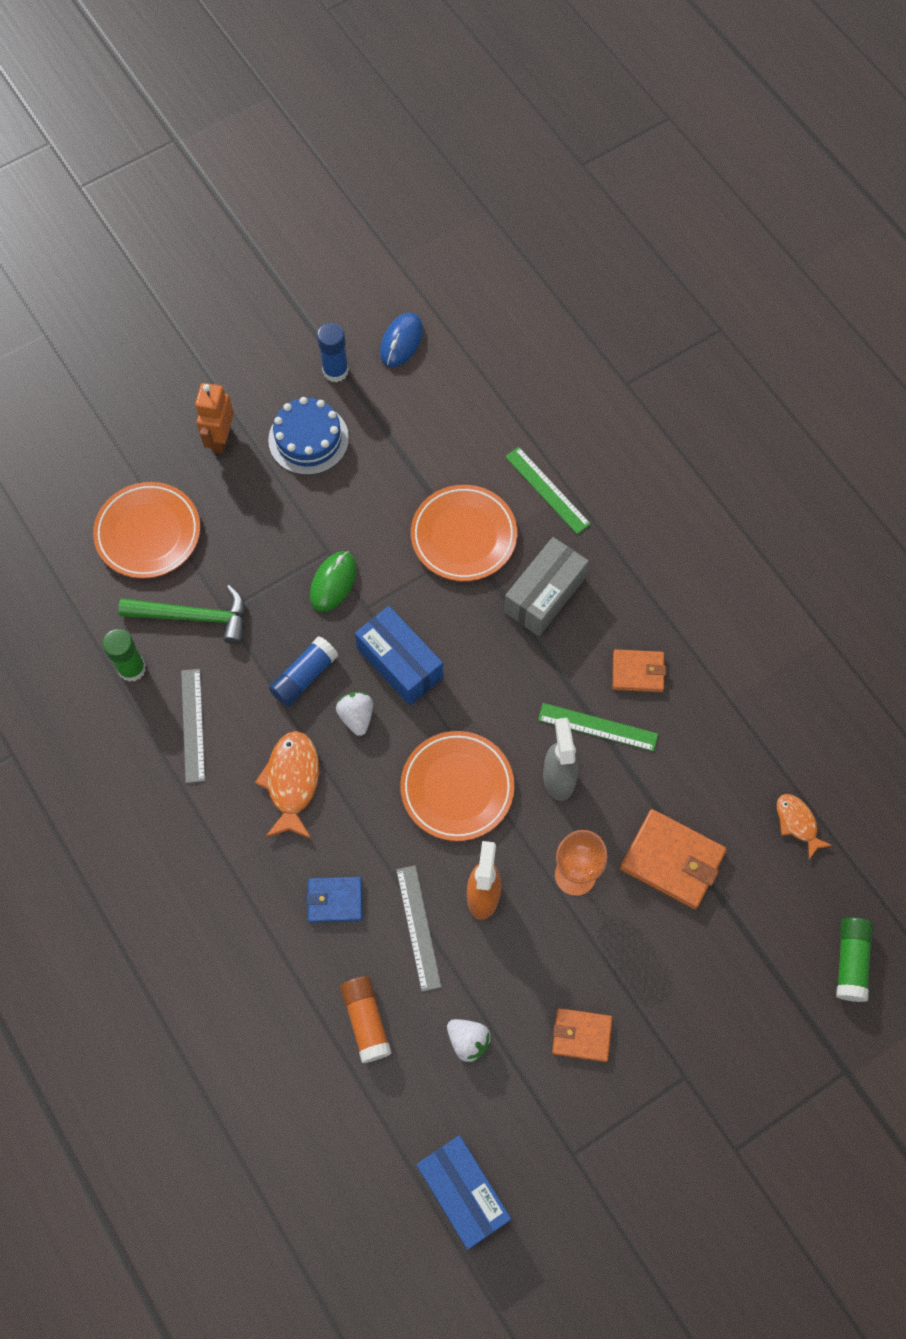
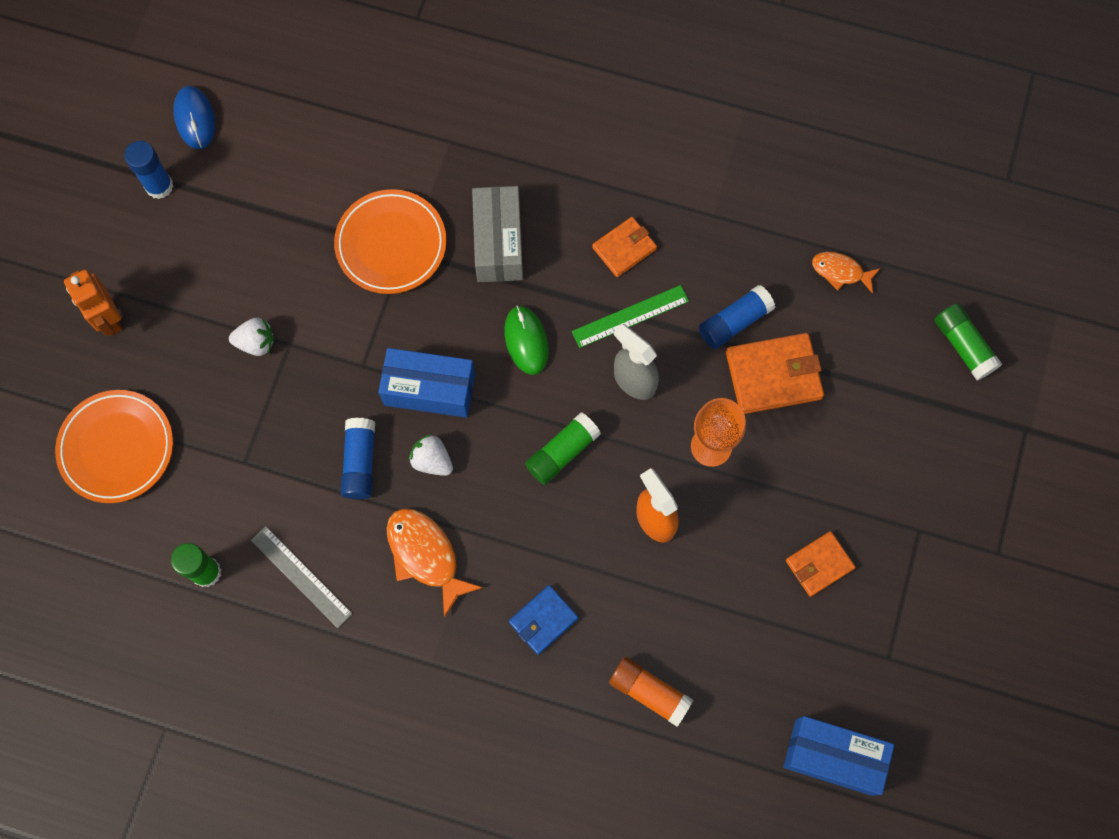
camera: 40 degrees left, 5 degrees up
green hammer [118,585,245,644] -> none
blue cake [268,397,349,475] -> none
green mouse [310,551,357,612] -> green mouse moved to [504,306,549,375]
grey ruler [396,865,441,992] -> none
orange plate [400,731,514,841] -> green glue stick [525,413,601,485]
white strawberry [447,1019,492,1064] -> white strawberry moved to [229,317,274,356]
green ruler [505,447,591,534] -> none
none -> blue glue stick [699,285,775,349]

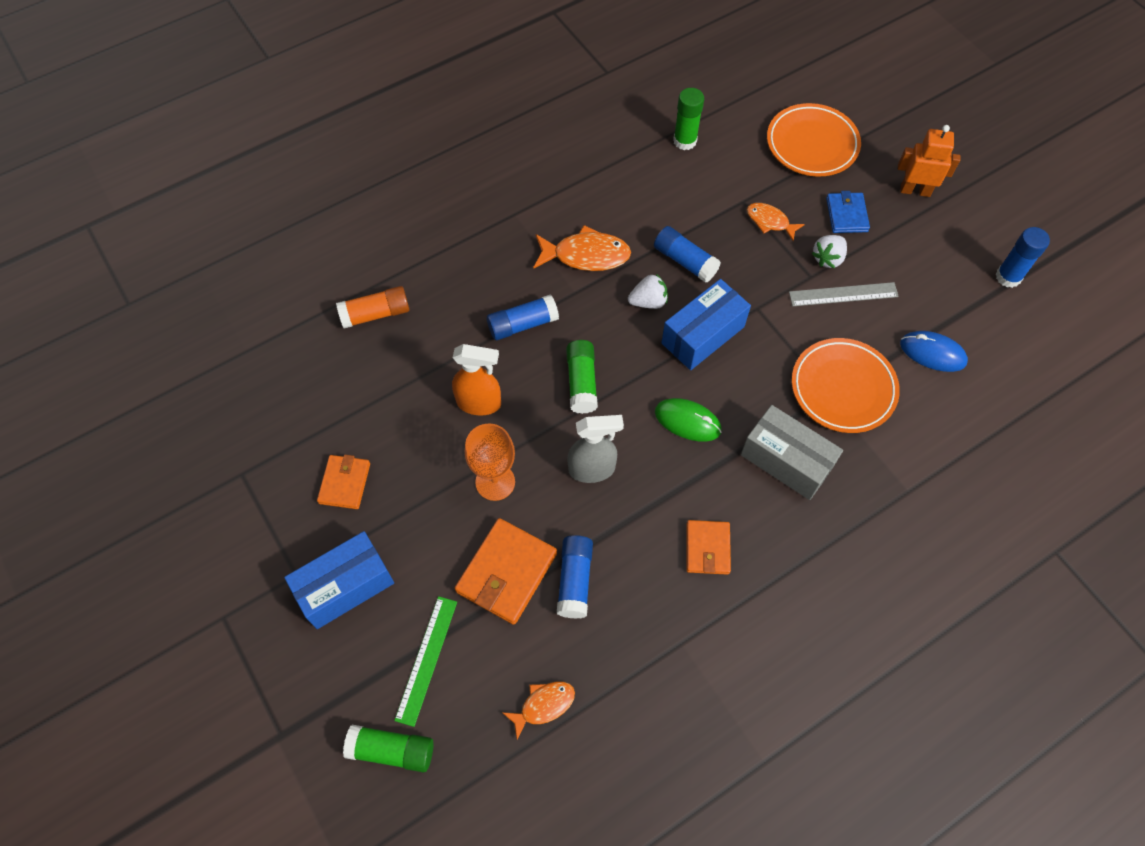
camera: 130 degrees right, 10 degrees down
blue mouse [173,86,215,149] -> blue mouse moved to [900,331,968,372]
grey ruler [251,526,353,628] -> grey ruler moved to [789,282,899,306]
blue wallet [509,585,579,655] -> blue wallet moved to [826,191,870,233]
green ruler [572,285,689,348] -> green ruler moved to [394,596,457,727]
blue box [783,716,894,796] -> blue box moved to [284,531,394,629]
none -> blue glue stick [487,294,559,340]
none -> orange fish [747,203,805,241]

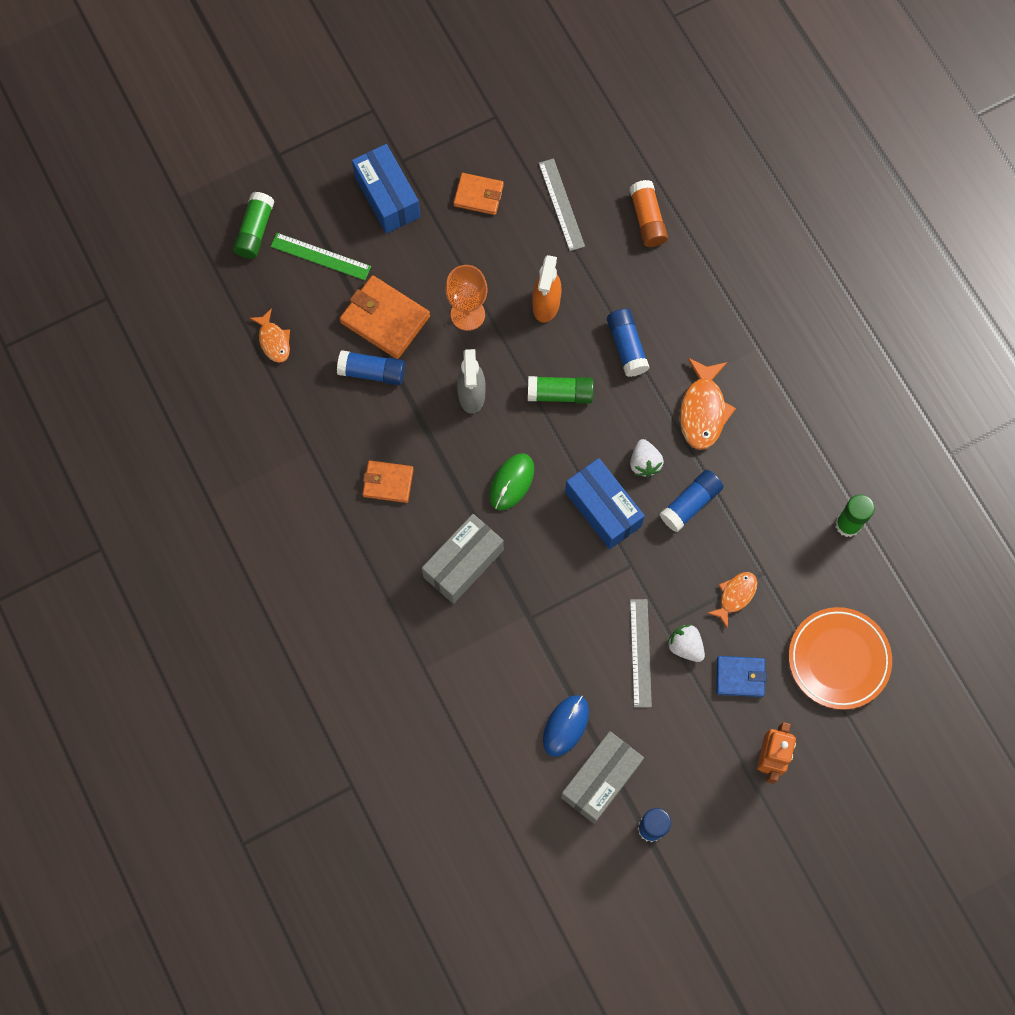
camera: 95 degrees right, 10 degrees up
orange plate [791,338,900,433] -> none
none -> grey ruler [538,158,585,251]
none -> grey box [561,731,644,824]

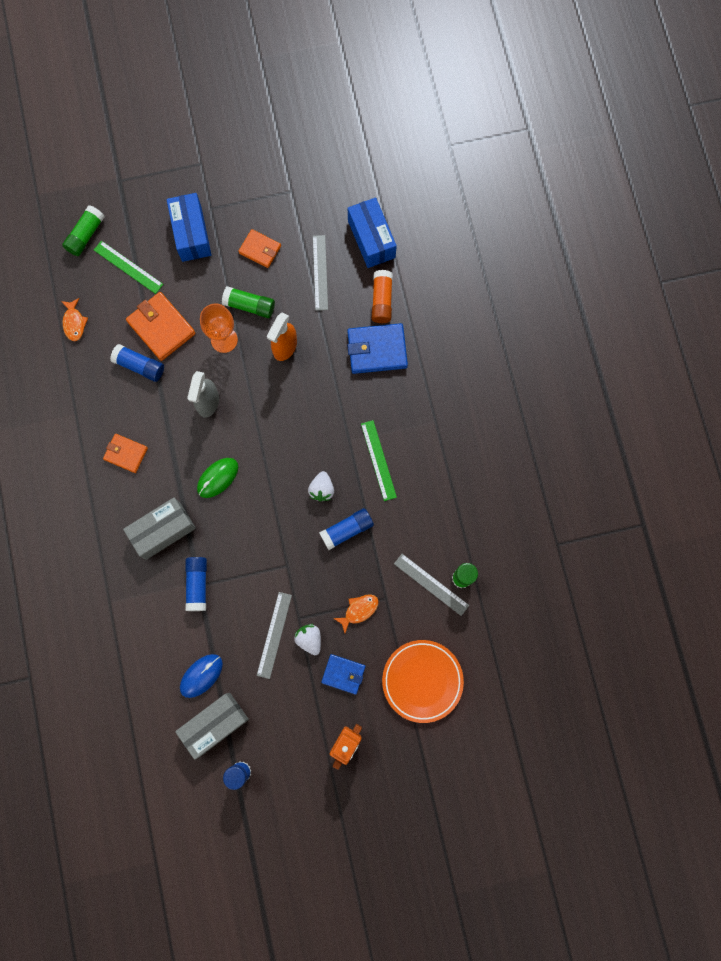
camera: 15 degrees right, 5 degrees up
green glue stick [528,376,594,403] -> green glue stick moved to [222,286,275,318]
blue box [565,458,645,549] -> blue box moved to [348,197,397,268]
blue glue stick [607,309,649,377] -> blue glue stick moved to [185,557,207,611]
orange fish [680,358,736,450] -> green ruler [361,420,397,501]
none -> blue wallet [347,323,408,374]
none -> grey ruler [394,554,469,616]

